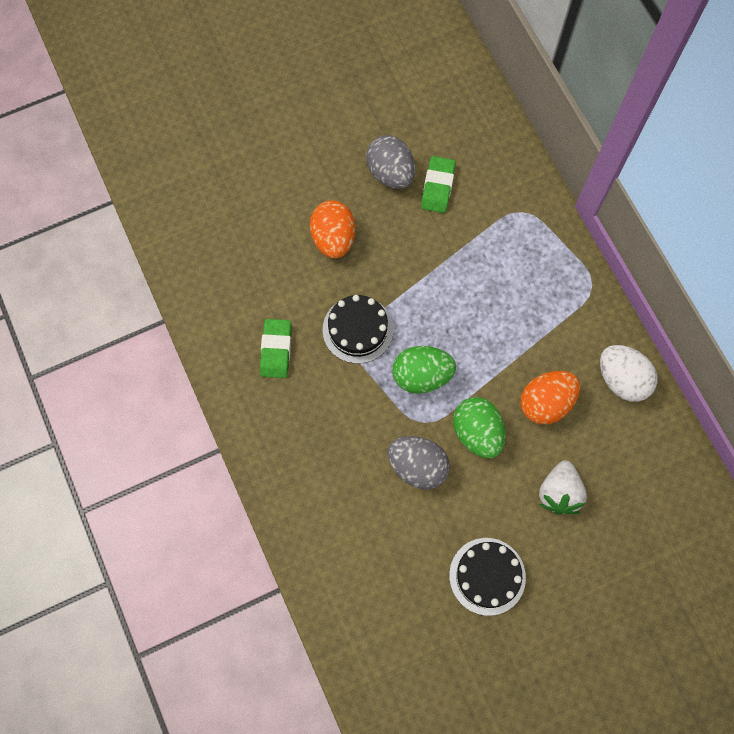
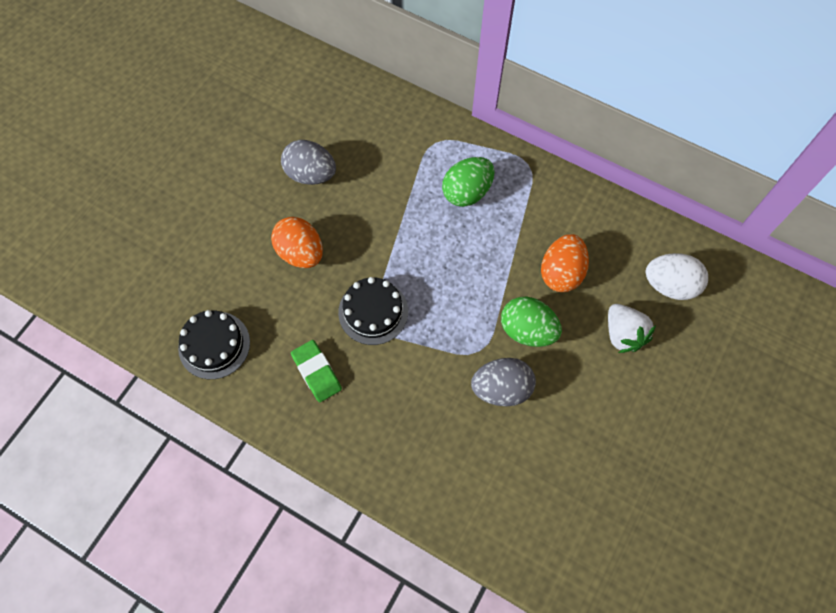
camera: 35 degrees left, 5 degrees down
green egg [392,346,456,394] -> green egg moved to [442,157,495,207]
green eraser [421,156,456,213] -> none
black cake [449,538,526,616] -> black cake moved to [178,310,250,379]
white egg [600,345,658,402] -> white egg moved to [646,253,708,300]

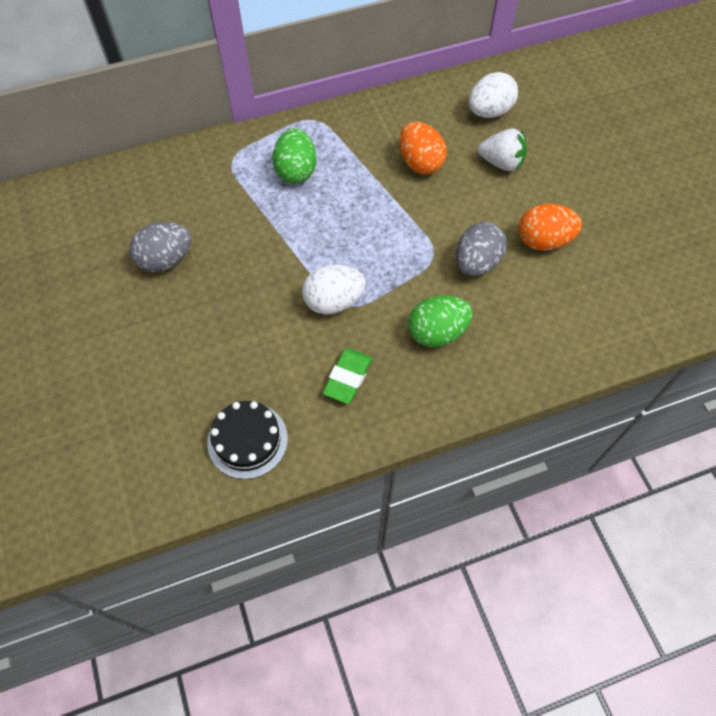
camera: 50 degrees left, 5 degrees down
orange egg [271,217,323,268] -> orange egg moved to [519,204,582,251]
green eraser [291,340,342,402] -> green eraser turned 75 degrees counterclockwise [323,348,372,404]
black cake [338,277,408,345] -> white egg [302,265,366,315]
green egg [501,297,562,347] -> green egg moved to [408,296,473,347]

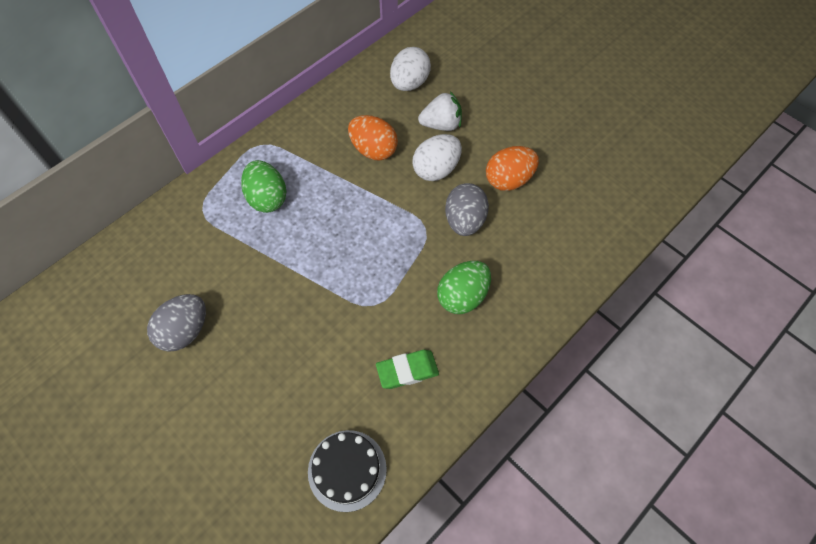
camera: 25 degrees left, 0 degrees up
white egg [302,265,366,315] -> white egg moved to [412,134,462,181]
green eraser [323,348,372,404] -> green eraser turned 75 degrees clockwise [376,350,439,389]

